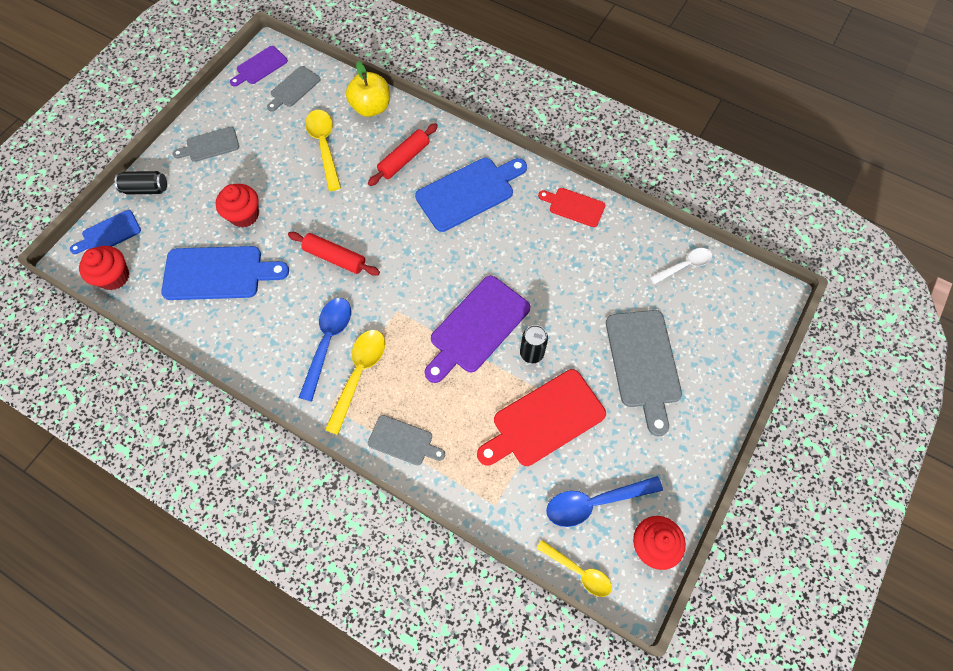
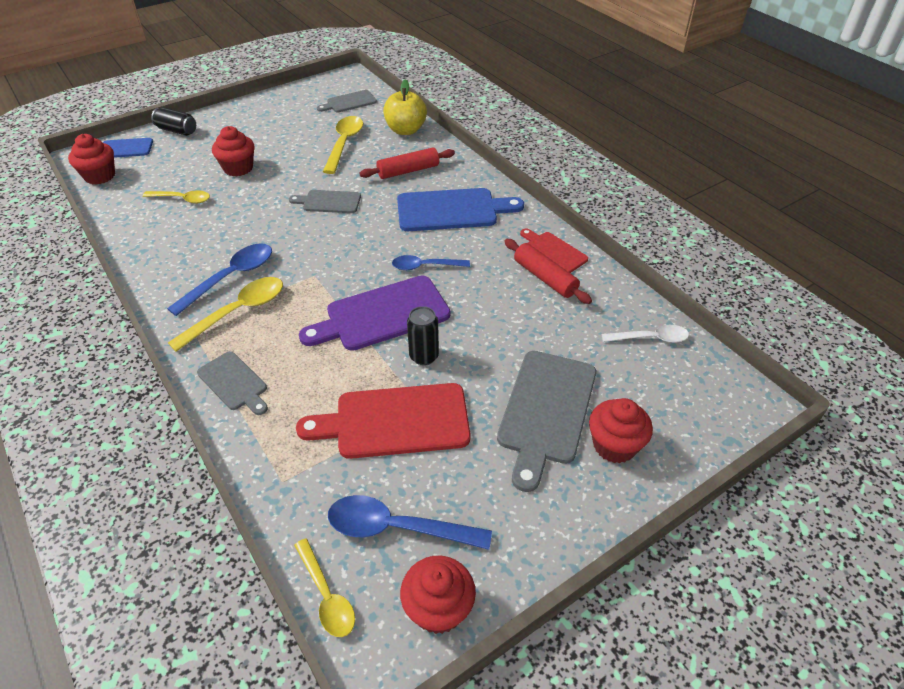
camera: 25 degrees right, 20 degrees down
blue cutting board [161,246,289,300] -> yellow spoon [143,190,210,203]
grey cutting board [173,127,239,162] -> grey cutting board moved to [289,190,361,213]
purple cutting board [230,46,288,86] -> none
red rolling pin [288,232,380,276] -> red rolling pin moved to [504,239,592,304]
none -> blue spoon [392,255,470,270]
none -> red cupcake [589,398,653,464]

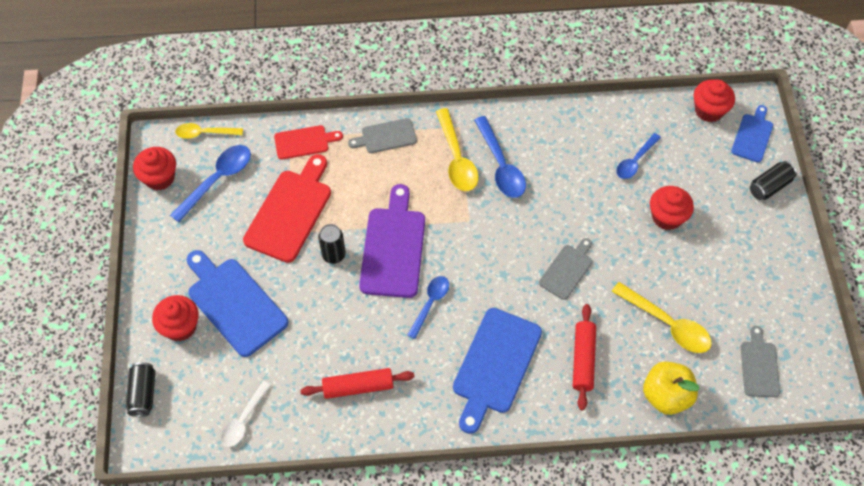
camera: 120 degrees right, 15 degrees up
yellow spoon [143,190,210,203] -> blue spoon [616,133,661,179]
grey cutting board [497,351,596,492] -> blue cutting board [186,250,288,357]
red cutting board [520,228,588,273] -> red cutting board moved to [274,125,343,160]
none -> black can [126,362,155,417]

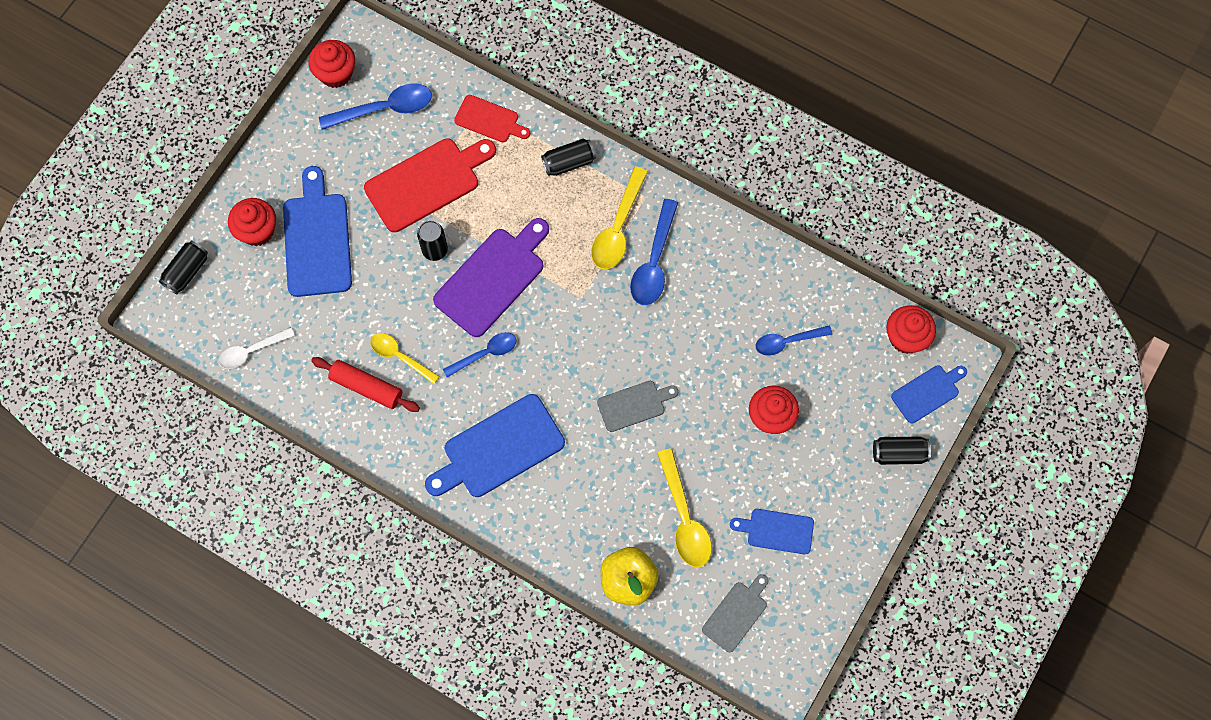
camera: 35 degrees right, 10 degrees up
yellow spoon [175,123,243,139] -> yellow spoon moved to [370,333,440,384]
grey cutting board [348,118,417,153] -> black can [541,138,596,176]
red rolling pin [573,304,596,410] -> none
none -> blue cutting board [730,509,814,555]

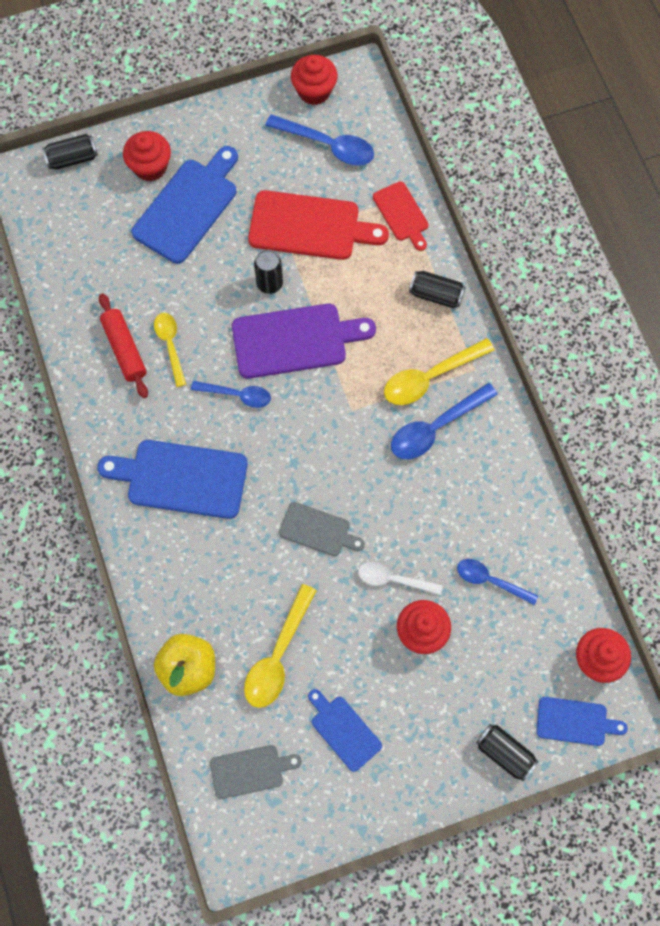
camera: 40 degrees right, 0 degrees up
white spoon [218,327,295,369] -> white spoon moved to [358,562,443,595]

